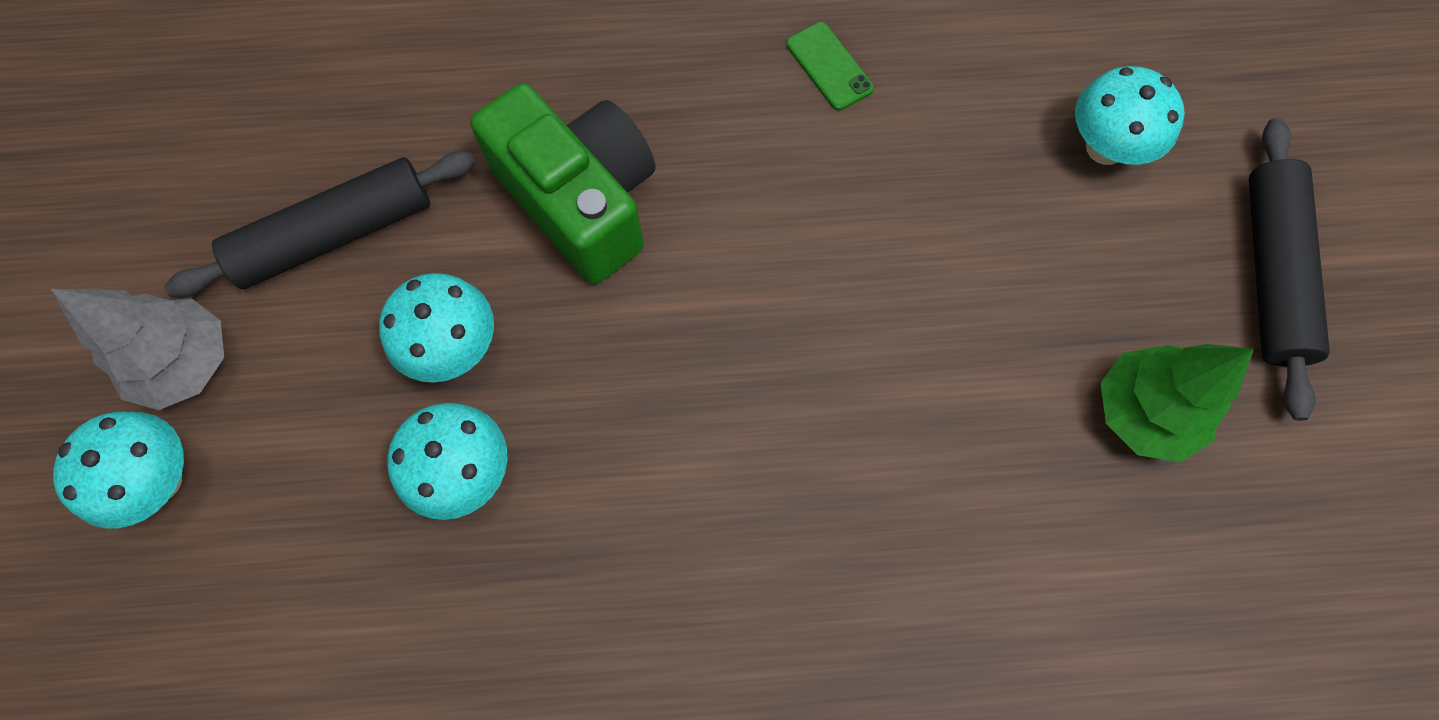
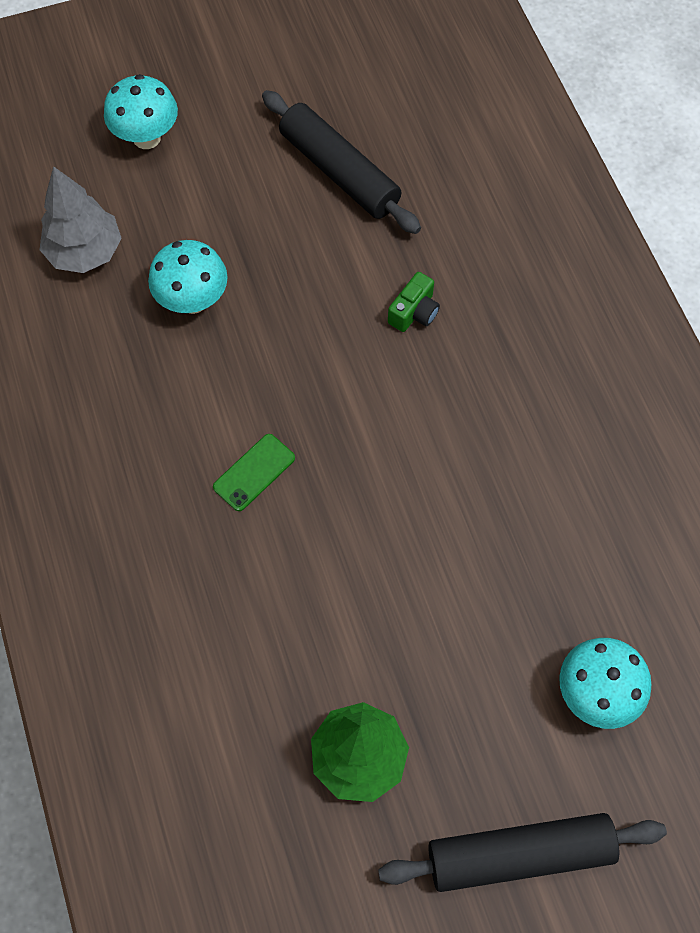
camera: 75 degrees right, 5 degrees down
grey tree [51,289,224,410] -> grey tree moved to [39,166,122,273]
turquoise mushroom [379,273,494,383] -> none
green camera [471,83,655,284] -> green camera [388,272,440,332], size x0.40
green phone [786,22,874,111] -> green phone moved to [213,434,295,511]

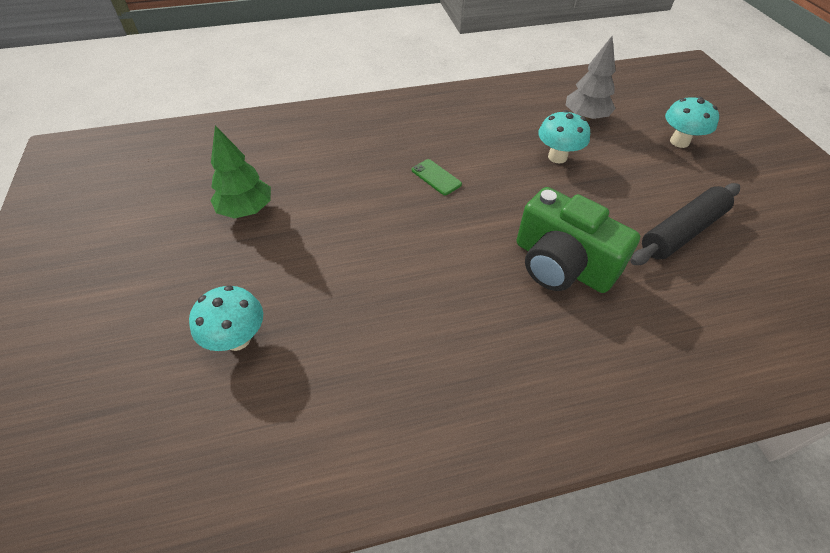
camera: 95 degrees right, 15 degrees down
black rolling pin [378,813,667,892] -> none
green camera [388,272,440,332] -> green camera [517,187,640,293], size x2.47

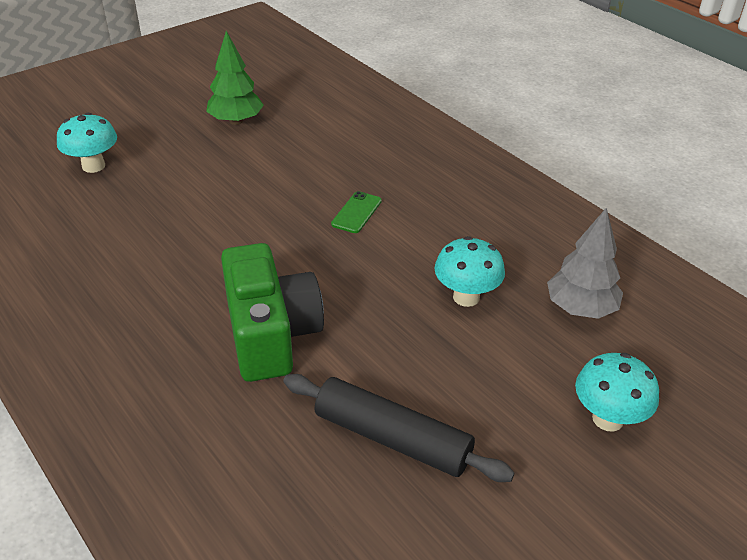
camera: 65 degrees right, 10 degrees down
green camera [517,187,640,293] -> green camera turned 150 degrees clockwise [221,243,324,382]

